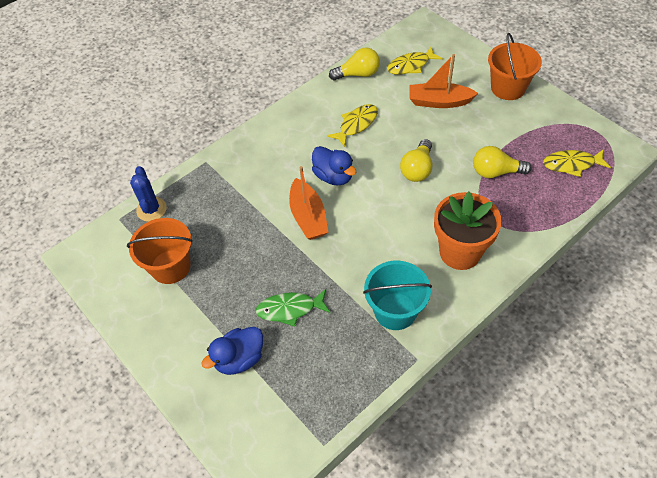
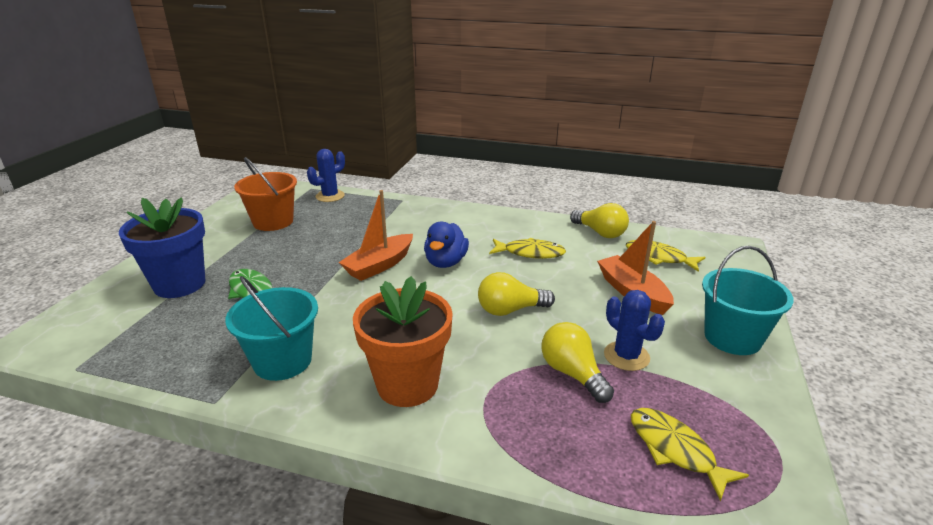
camera: 55 degrees right, 25 degrees down
blue duck [201,327,263,375] -> blue flower pot [119,197,205,298]
orange bucket [488,33,542,100] -> turquoise bucket [702,246,793,355]
none -> blue cactus [604,290,665,371]

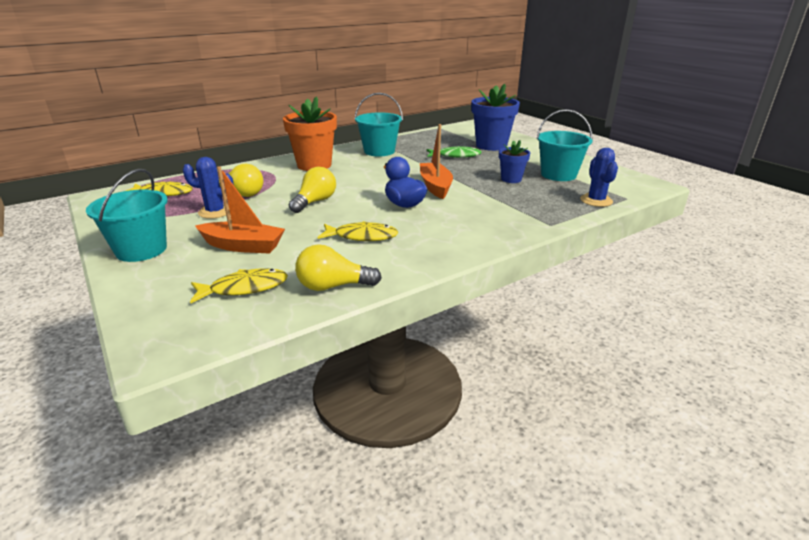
camera: 130 degrees right, 0 degrees up
orange bucket [234,157,297,231] -> turquoise bucket [537,109,593,181]
yellow fish [489,238,566,259] -> yellow fish turned 135 degrees counterclockwise [317,221,399,241]
none -> blue flower pot [499,140,530,183]

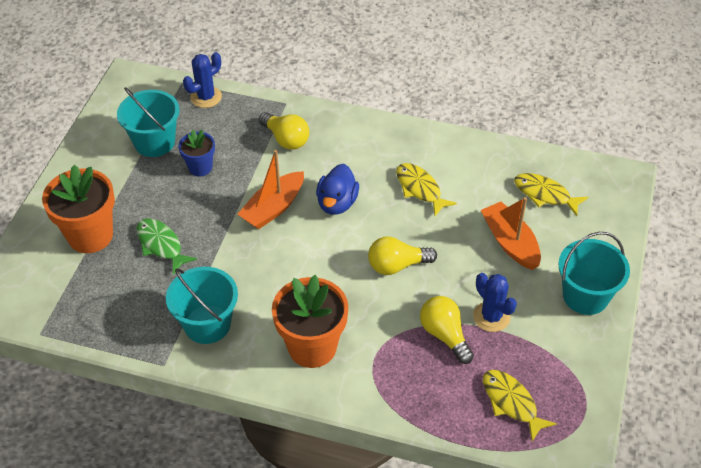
camera: 130 degrees left, 20 degrees up
yellow light bulb [295,244,382,291] -> yellow light bulb moved to [259,112,309,150]
blue flower pot [471,84,520,151] -> orange flower pot [42,165,115,253]

